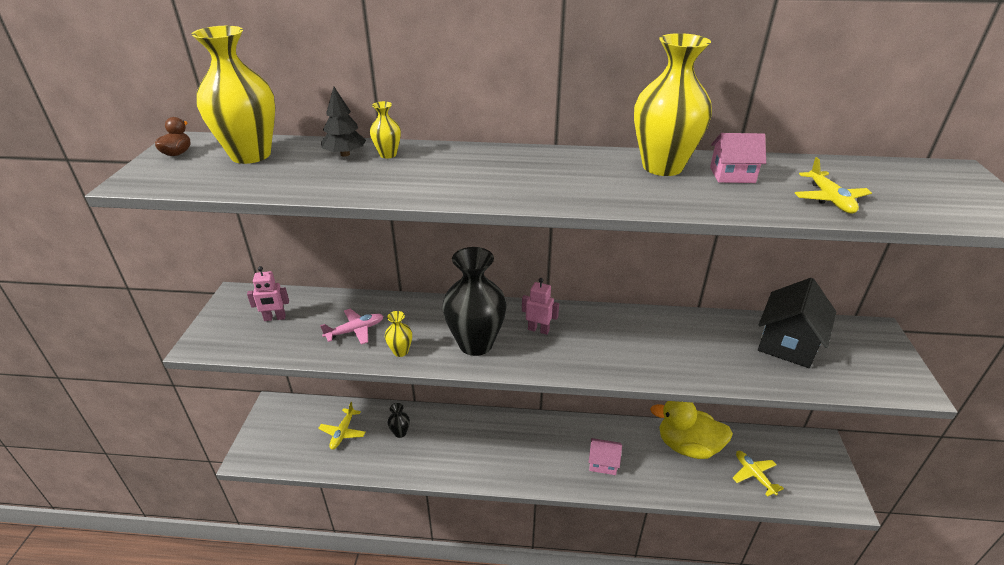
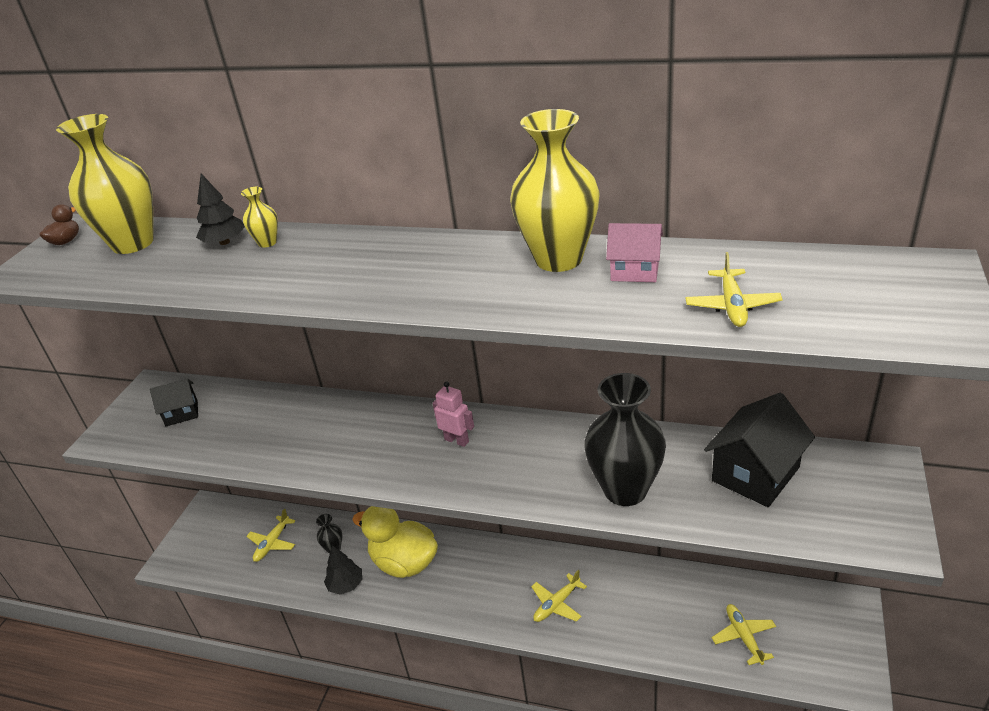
camera: 15 degrees right, 0 degrees up
pink robot [247,266,289,321] -> black house [150,379,198,426]
pink plane [320,308,384,345] -> none
yellow vase [385,311,412,357] -> none
black vase [442,247,507,356] -> black vase moved to [584,373,666,506]
pink house [589,438,622,475] -> yellow plane [531,570,587,622]
yellow duck [650,401,733,459] -> yellow duck moved to [352,506,438,578]
none -> black tree [324,545,362,595]

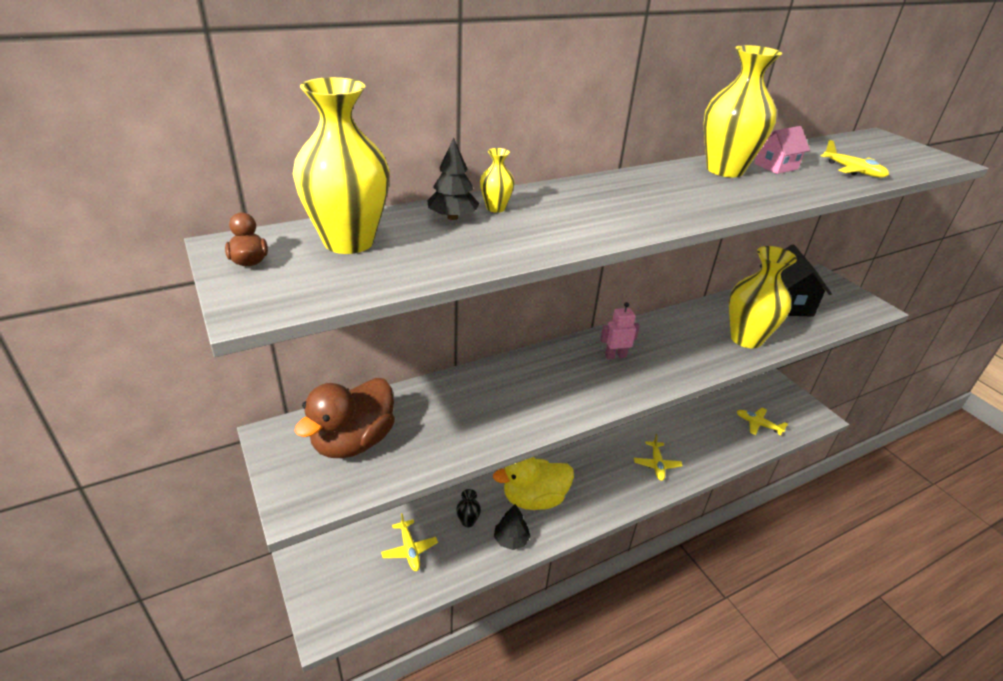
camera: 50 degrees left, 0 degrees up
black house [150,379,198,426] -> brown duck [294,378,395,458]
black vase [584,373,666,506] -> yellow vase [729,246,797,348]

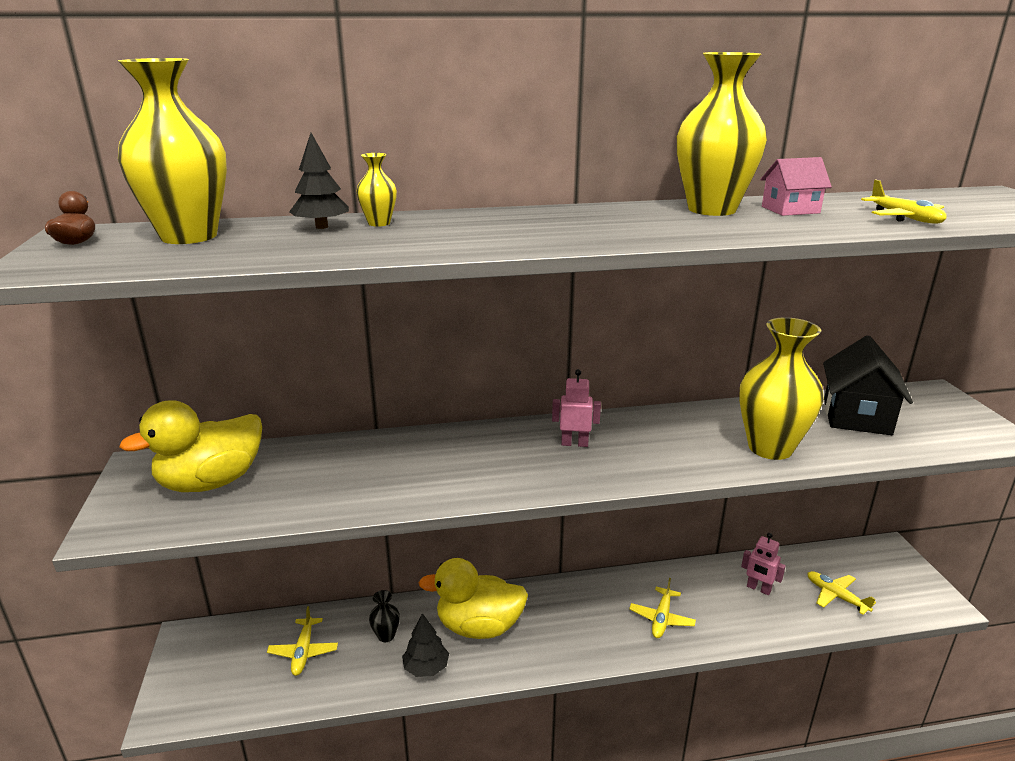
camera: 20 degrees right, 10 degrees down
brown duck [294,378,395,458] -> yellow duck [119,400,262,492]
none -> pink robot [741,533,786,595]

